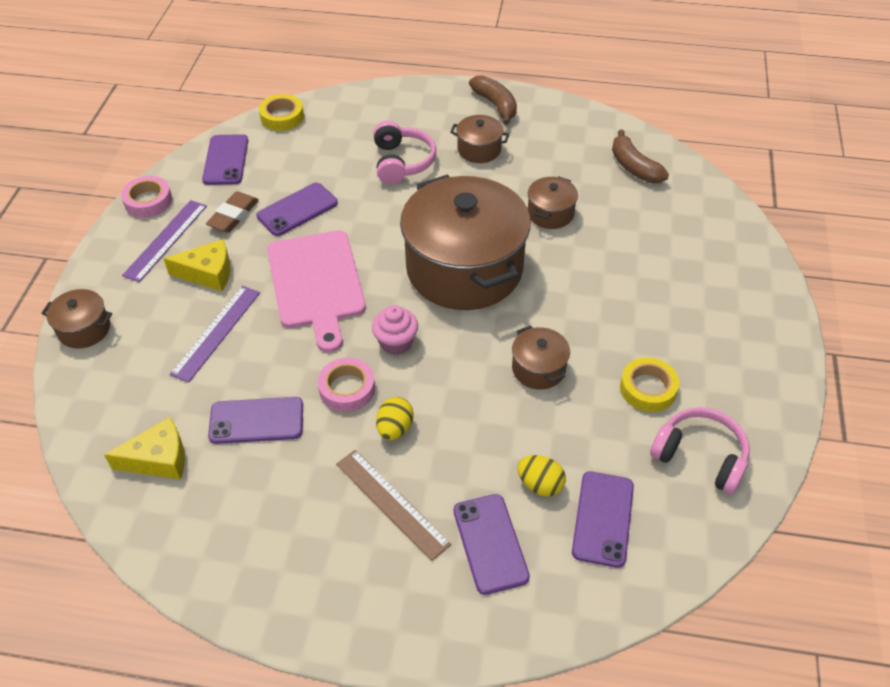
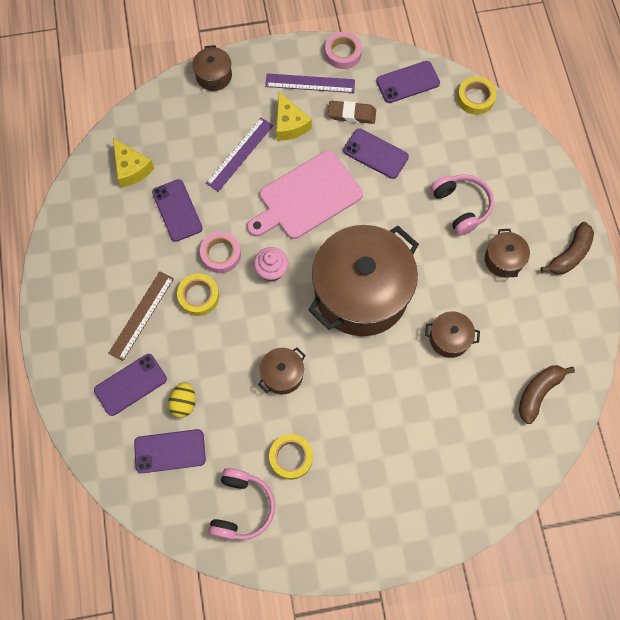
camera: 70 degrees right, 20 degrees up
purple ruler [170,286,260,383] -> purple ruler turned 60 degrees counterclockwise [206,118,273,192]
pink headphones [373,121,436,184] -> pink headphones turned 90 degrees counterclockwise [431,174,494,236]
yellow egg [376,397,414,440] -> yellow tape [177,274,219,316]

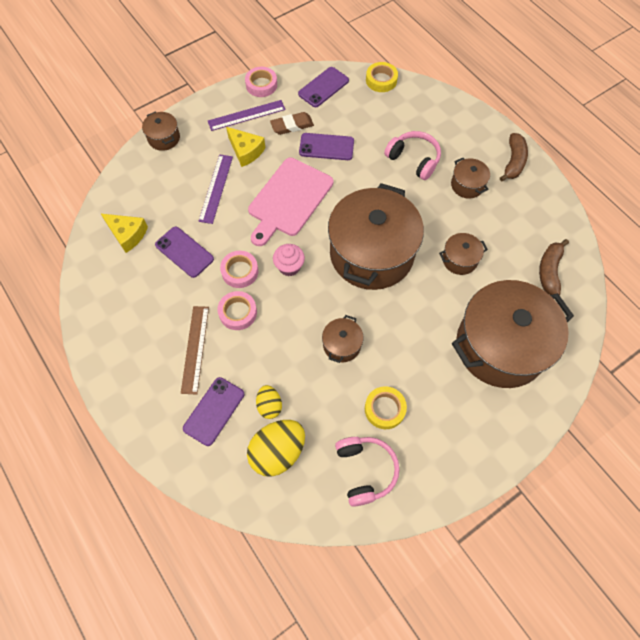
camera: 25 degrees left, 5 degrees down
purple phone [134,429,206,473] -> yellow egg [247,420,305,477]
yellow tape [177,274,219,316] -> pink tape [218,291,257,330]
none -> brown pot [452,280,574,388]

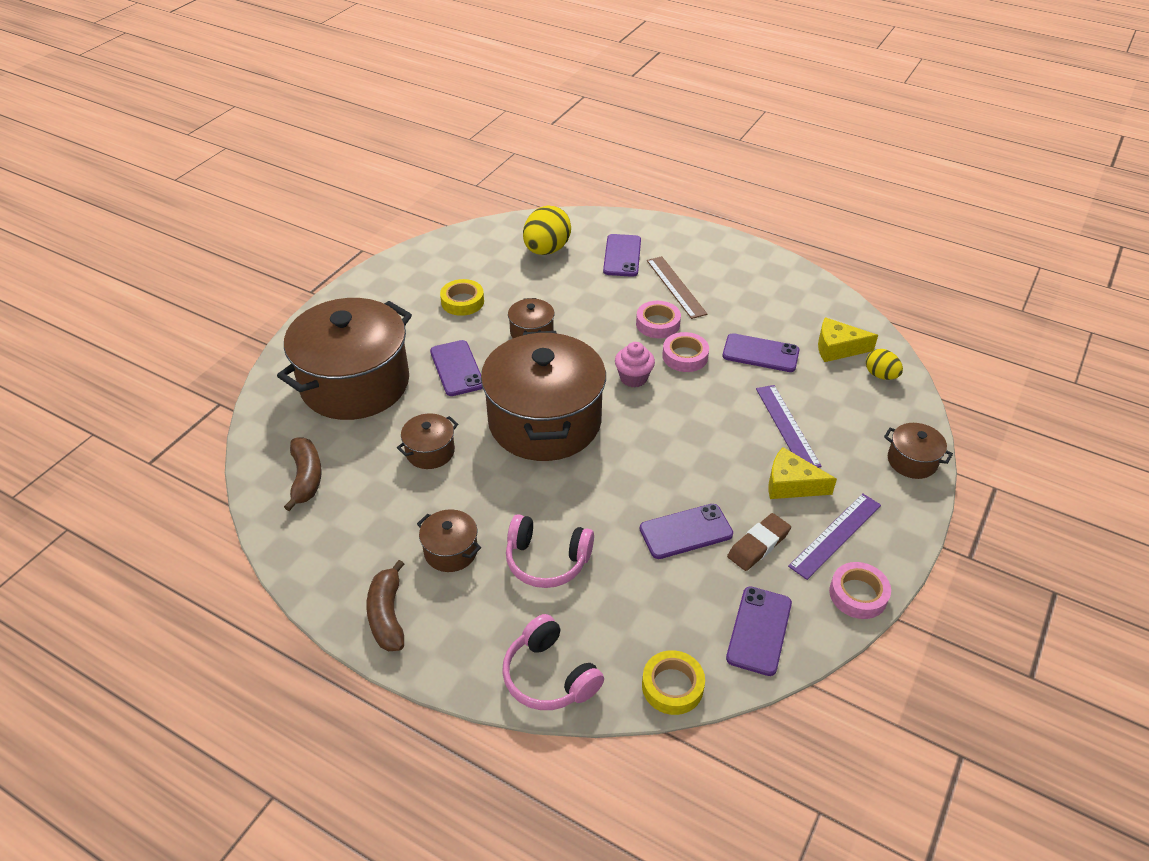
camera: 155 degrees right, 20 degrees down
pink cutting board [248,158,333,246] -> none
yellow egg [256,385,282,419] -> yellow egg moved to [866,349,903,380]
pink headphones [335,437,399,507] -> pink headphones moved to [502,614,604,710]
none -> purple phone [430,340,483,396]

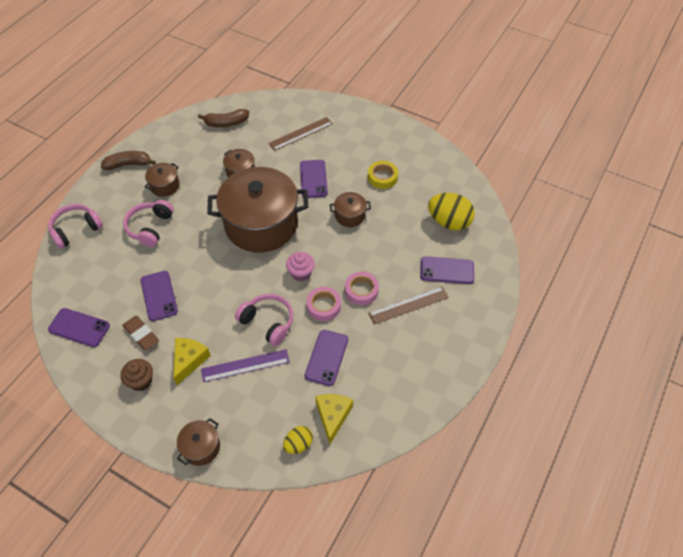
camera: 90 degrees right, 10 degrees up
brown pot [277,298,412,420] -> brown ruler [268,117,333,151]
purple phone [430,340,483,396] -> purple phone turned 75 degrees counterclockwise [300,160,328,198]
yellow tape [642,650,705,715] -> none
purple ruler [788,493,881,580] -> brown cupcake [121,359,153,391]
pink tape [829,562,891,619] -> none
none -> pink headphones [235,294,293,346]

